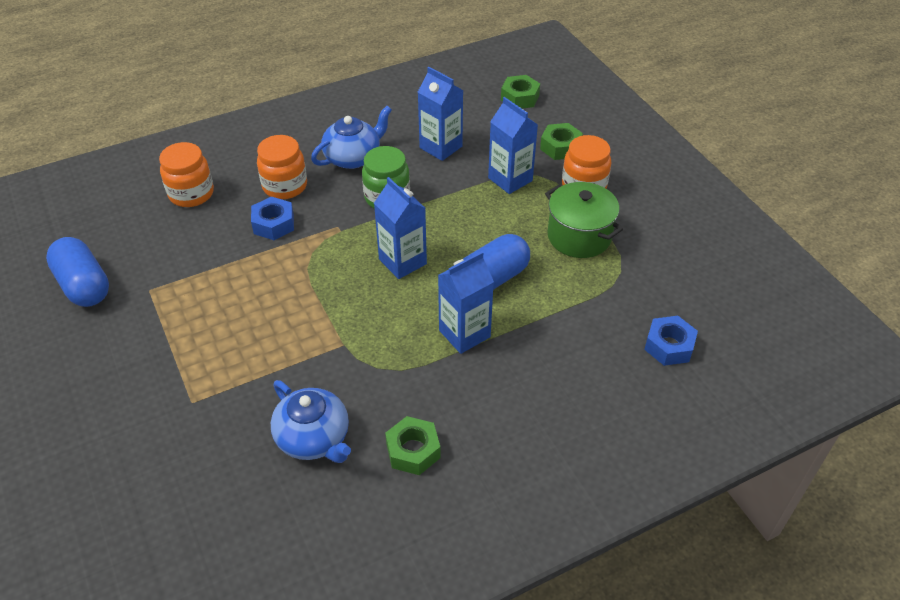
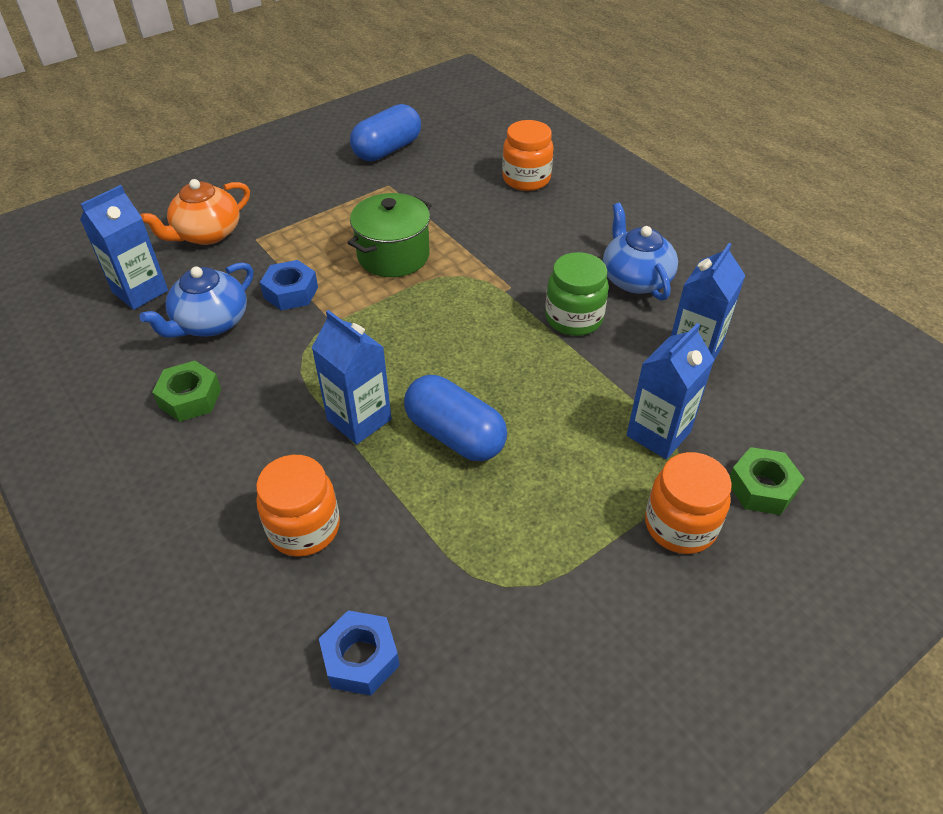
camera: 80 degrees right, 0 degrees up
blue nut [251,196,294,240] -> blue nut moved to [260,260,318,310]
orange jar [257,135,307,199] -> orange jar moved to [256,455,340,557]
blue teapot [311,106,392,169] -> blue teapot turned 150 degrees counterclockwise [603,203,678,301]
blue carton [374,177,427,279] -> blue carton moved to [80,185,168,310]
green nut [501,75,540,109] -> none
green pot [545,182,623,258] -> green pot moved to [348,193,432,277]
none -> orange teapot [140,179,250,245]

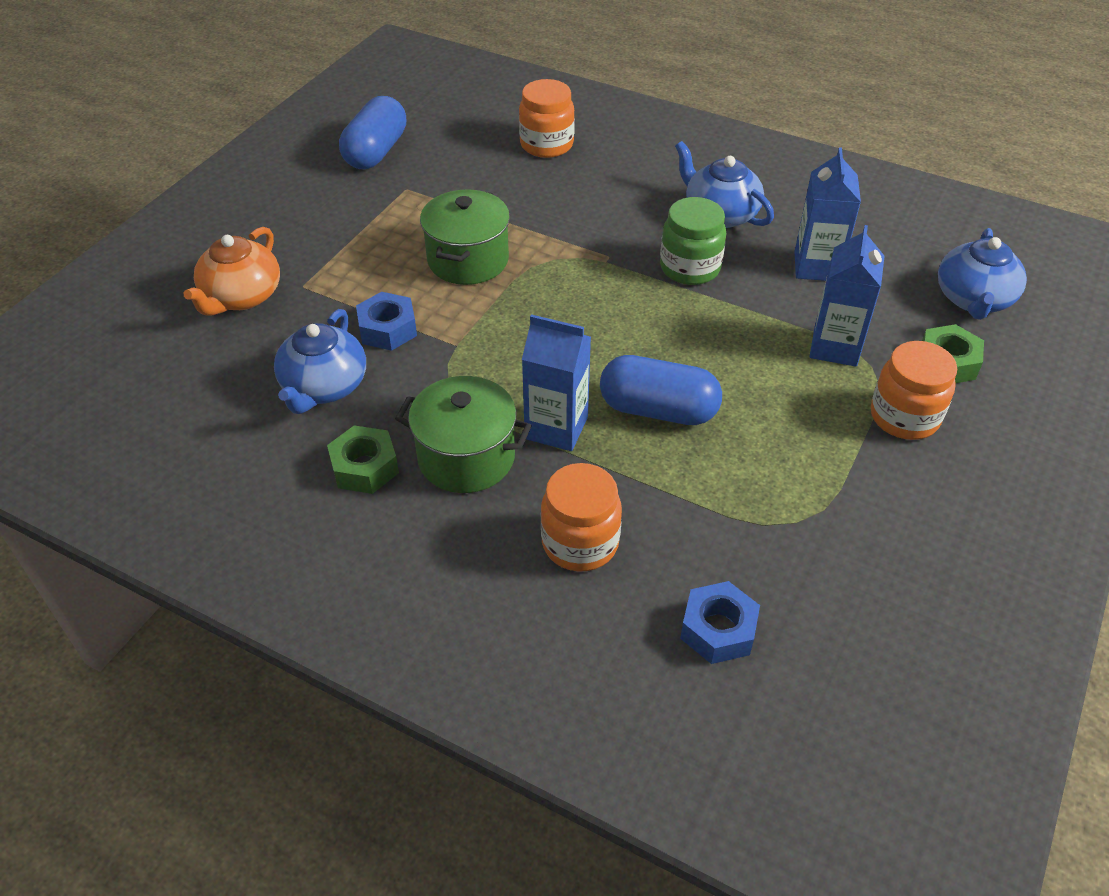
camera: 25 degrees left, 0 degrees up
blue carton [80,185,168,310] -> none
none -> green pot [395,376,532,493]
none -> blue teapot [938,228,1027,320]

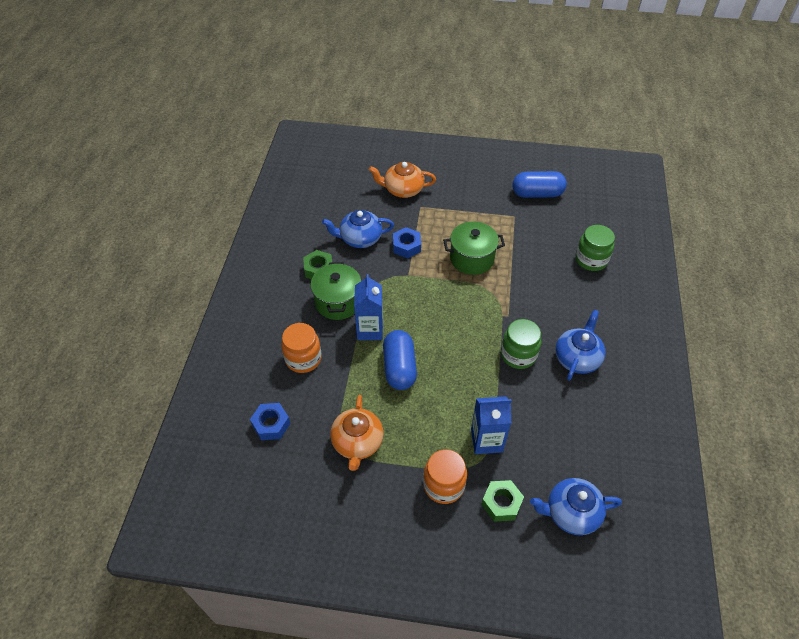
camera: 70 degrees right, 5 degrees up
orange jar [519,79,575,158] -> green jar [575,225,615,271]
blue carton [795,147,861,281] -> none
none -> orange teapot [330,395,384,471]

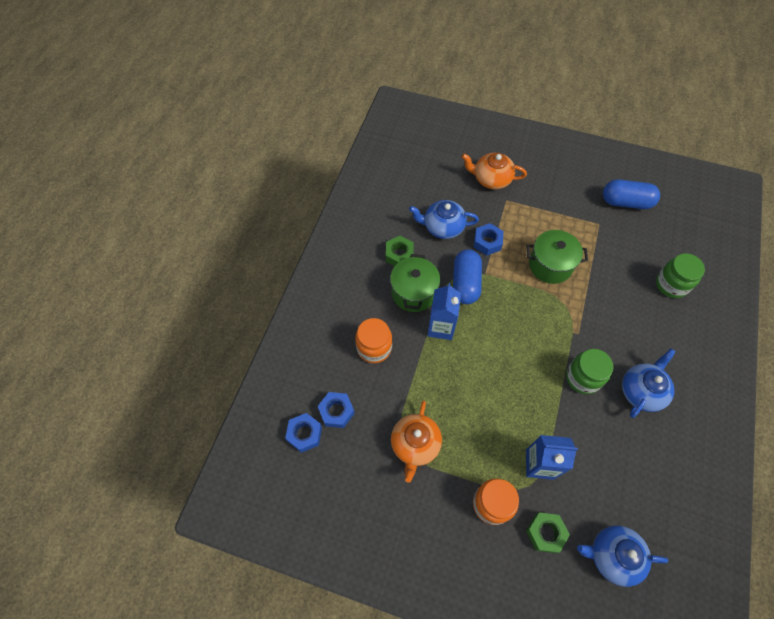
camera: 10 degrees right, 10 degrees up
blue capsule [383,330,417,390] -> blue capsule moved to [453,249,482,304]
none -> blue nut [285,413,322,453]

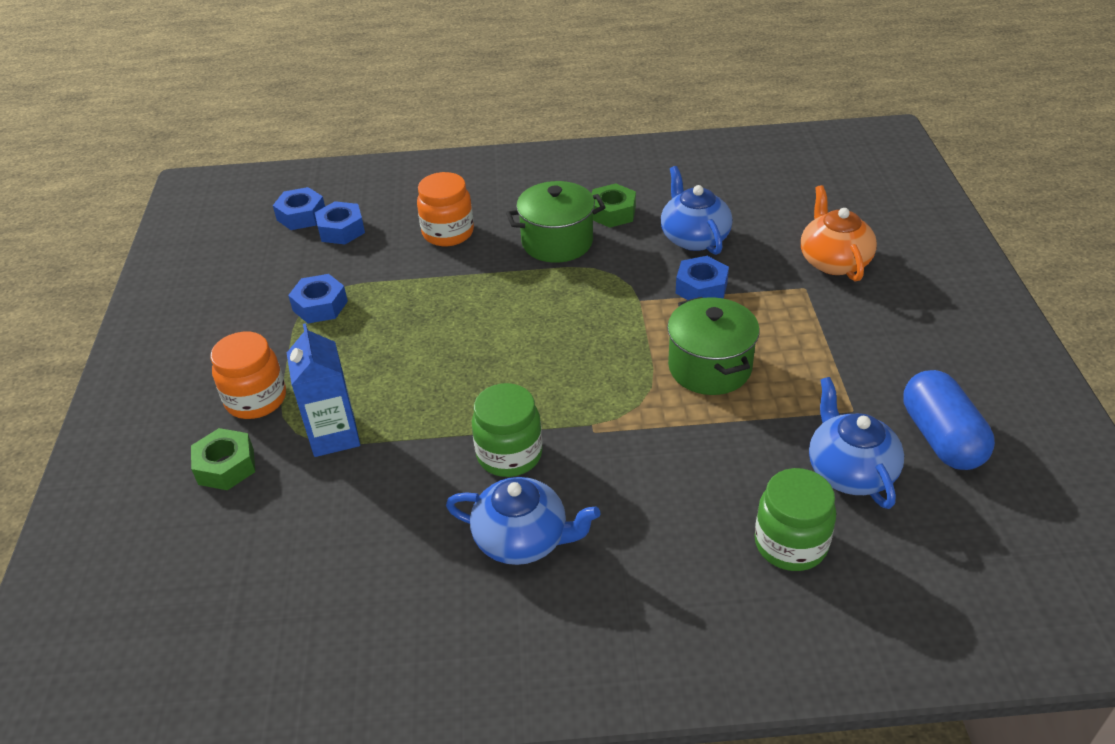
camera: 70 degrees right, 20 degrees down
orange teapot [391,401,442,483] -> blue nut [288,274,348,323]
blue carton [427,283,461,340] -> none
blue capsule [453,249,482,304] -> none
blue teapot [577,526,668,587] -> blue teapot moved to [809,377,904,509]

